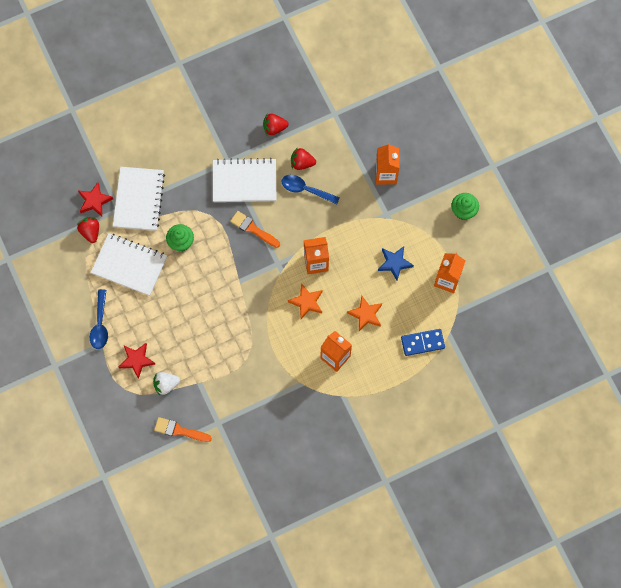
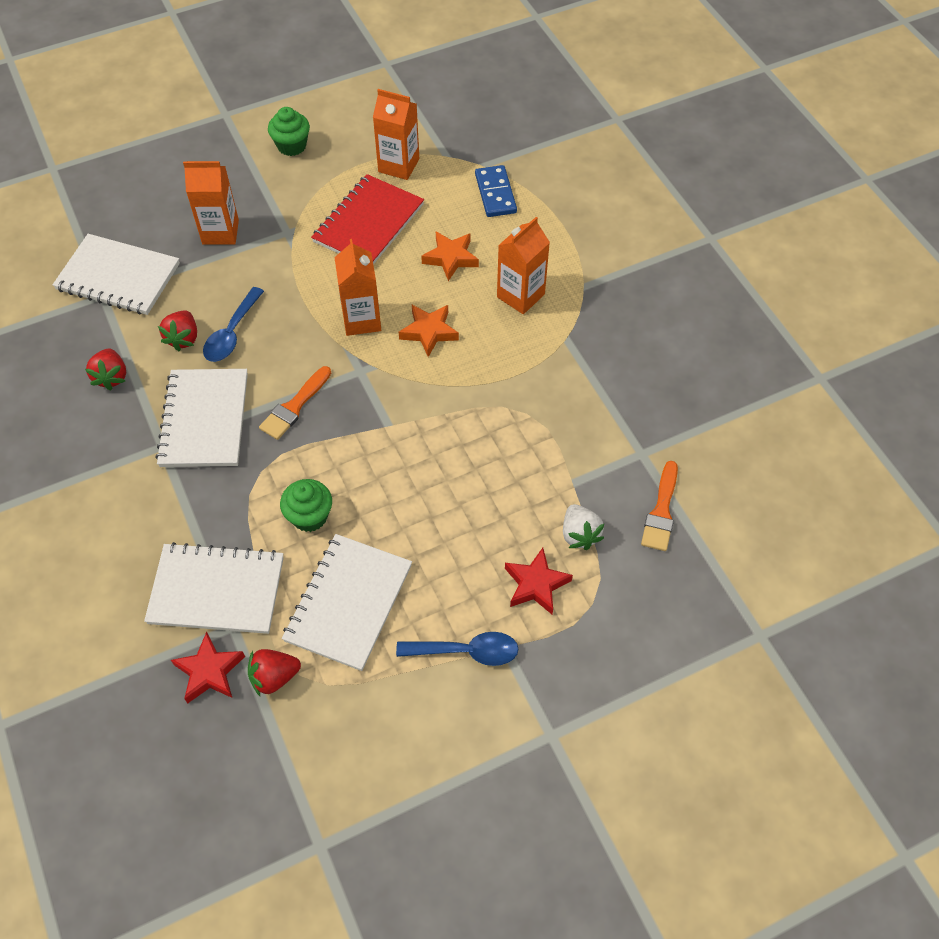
camera: 90 degrees left, 15 degrees down
blue star [378,246,414,281] -> red notebook [311,174,424,265]
none -> white notebook [53,234,180,315]

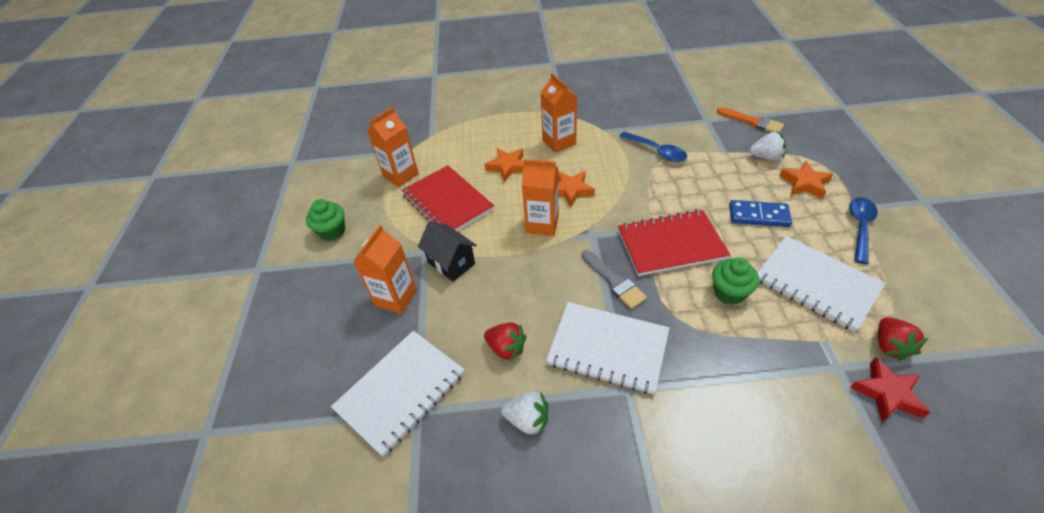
camera: 65 degrees left, 10 degrees down
red strawberry [85,349,126,391] -> white strawberry [501,392,548,436]
white notebook [144,542,284,634] -> none
blue spoon [203,287,264,362] -> blue spoon moved to [619,132,687,162]
orange brush [259,366,331,440] -> grey brush [582,250,647,309]
blue domino [475,165,517,217] -> blue domino moved to [729,200,792,227]
red star [505,548,573,614] -> orange star [779,161,833,199]
none -> black house [418,221,477,282]
none -> red notebook [618,210,730,276]

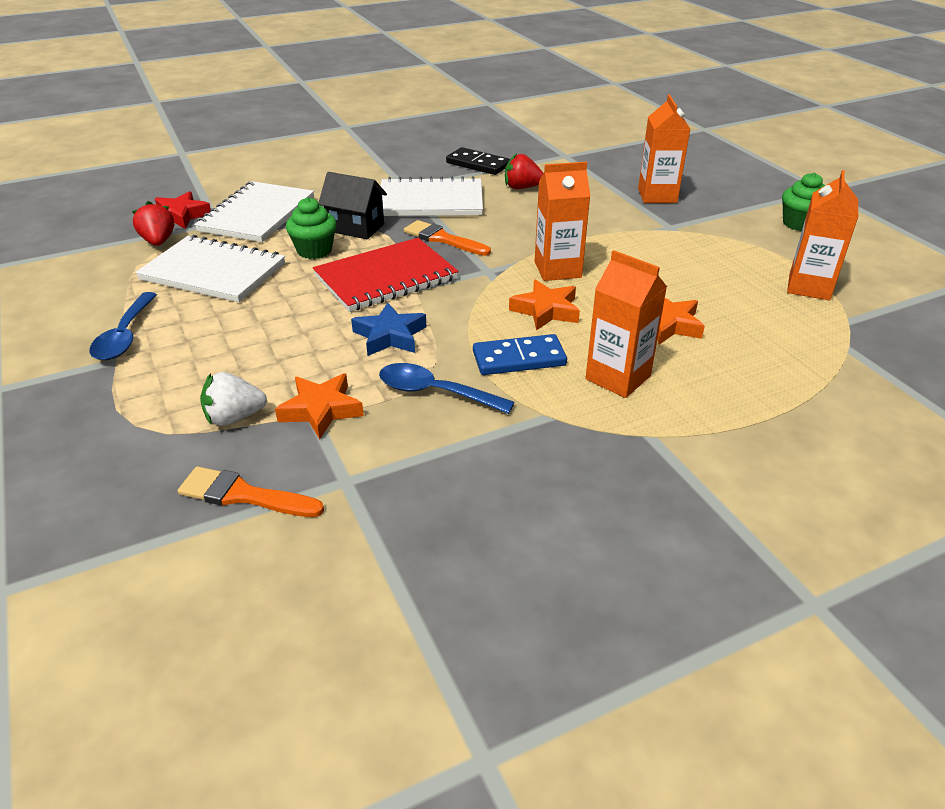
camera: 155 degrees right, 10 degrees down
white notebook [331,331,464,457] -> white notebook moved to [194,181,314,242]
red notebook [401,165,494,231] -> none
black house [418,221,477,282] -> black house moved to [319,172,387,239]
white strawberry [501,392,548,436] -> black domino [446,147,510,175]
grey brush [582,250,647,309] -> orange brush [404,220,491,256]
blue domino [729,200,792,227] -> blue domino moved to [473,334,567,375]
orange star [779,161,833,199] -> orange star moved to [275,373,364,439]
none -> blue star [351,303,427,356]

